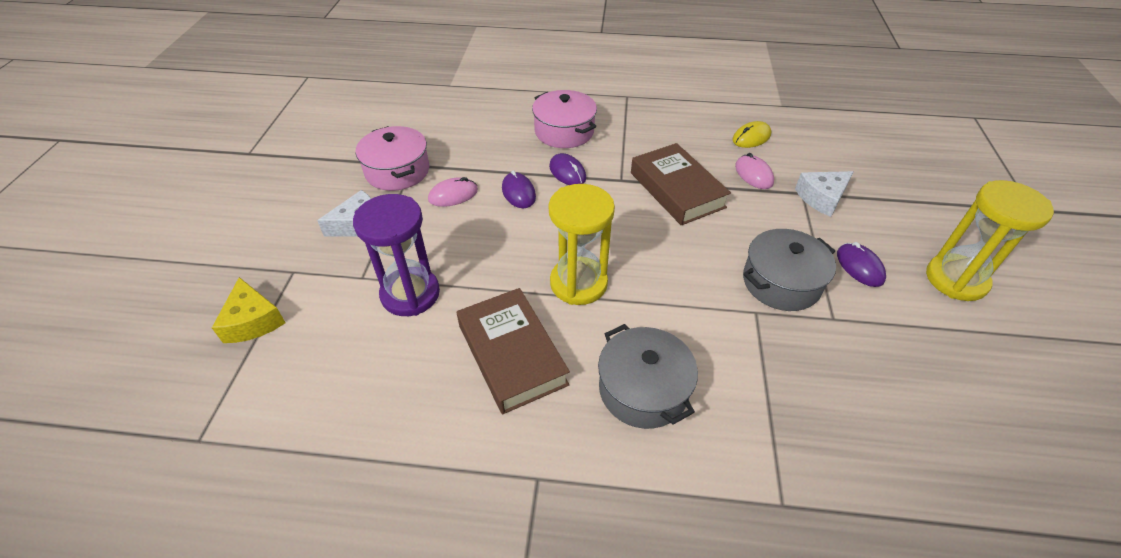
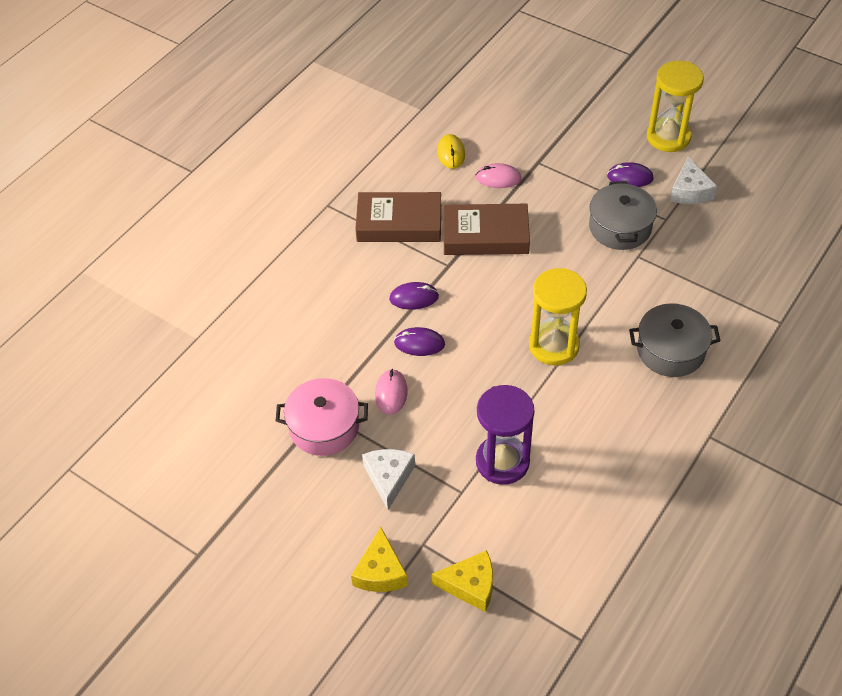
camera: 60 degrees left, 5 degrees up
brown book [457,288,570,414] -> brown book moved to [355,192,441,242]
pink pot [532,90,597,148] -> none
white cheese [795,171,854,217] -> white cheese moved to [670,157,717,204]
none -> yellow cheese [351,527,408,592]

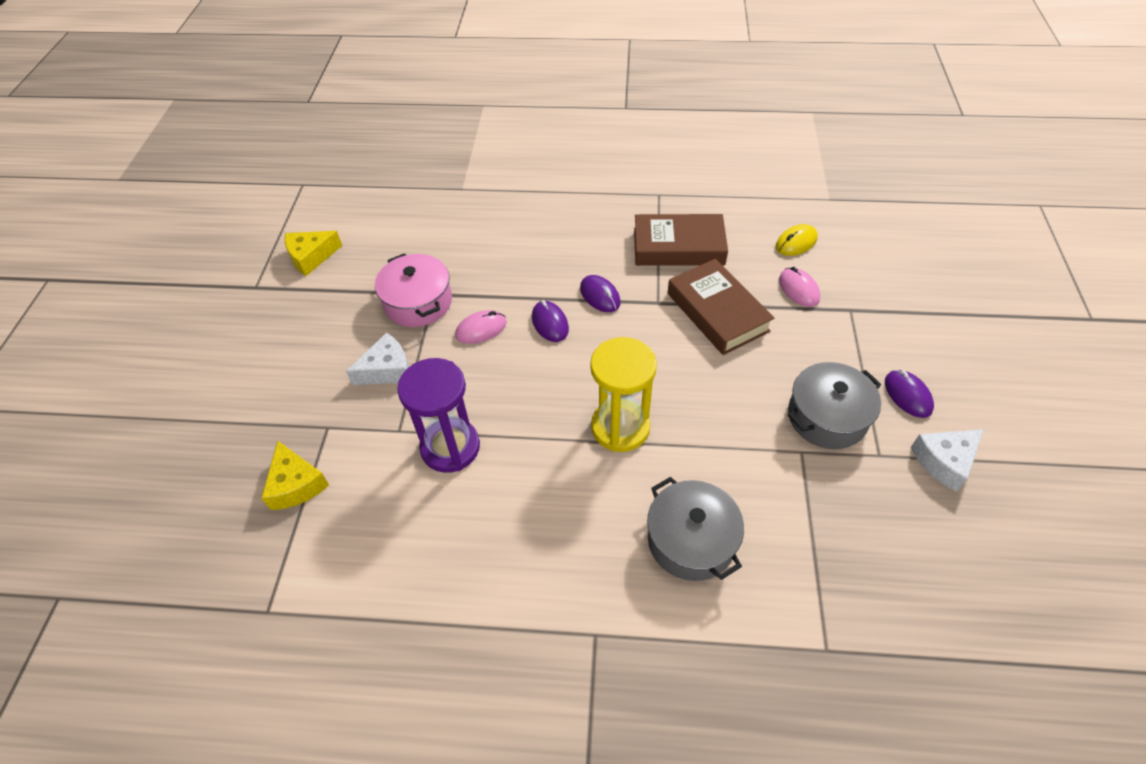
camera: 60 degrees right, 0 degrees up
yellow cheese [351,527,408,592] -> yellow cheese moved to [285,231,342,276]
brown book [355,192,441,242] -> brown book turned 60 degrees counterclockwise [634,214,728,266]
yellow hourglass [647,61,704,152] -> none

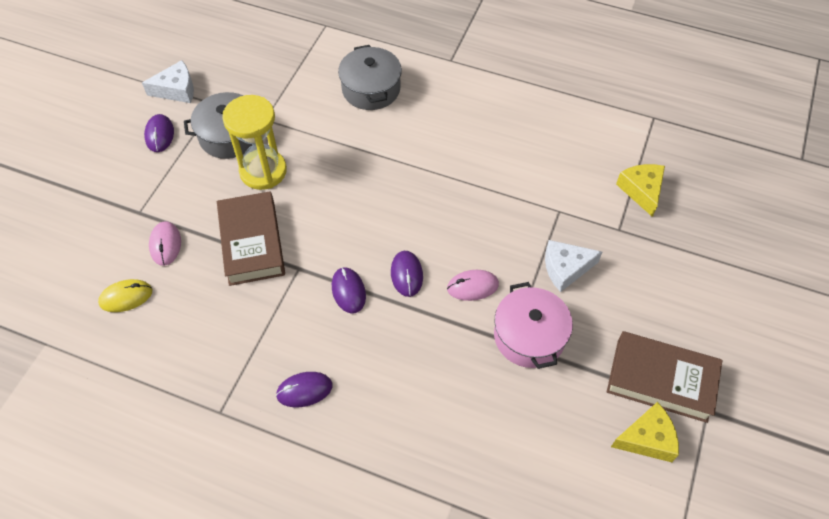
camera: 165 degrees left, 5 degrees up
purple hourglass [397,358,480,473] -> none
yellow hourglass [590,337,657,452] -> yellow hourglass moved to [222,95,287,190]
brown book [634,214,728,266] -> brown book moved to [607,331,723,423]
none -> purple mouse [276,372,332,407]

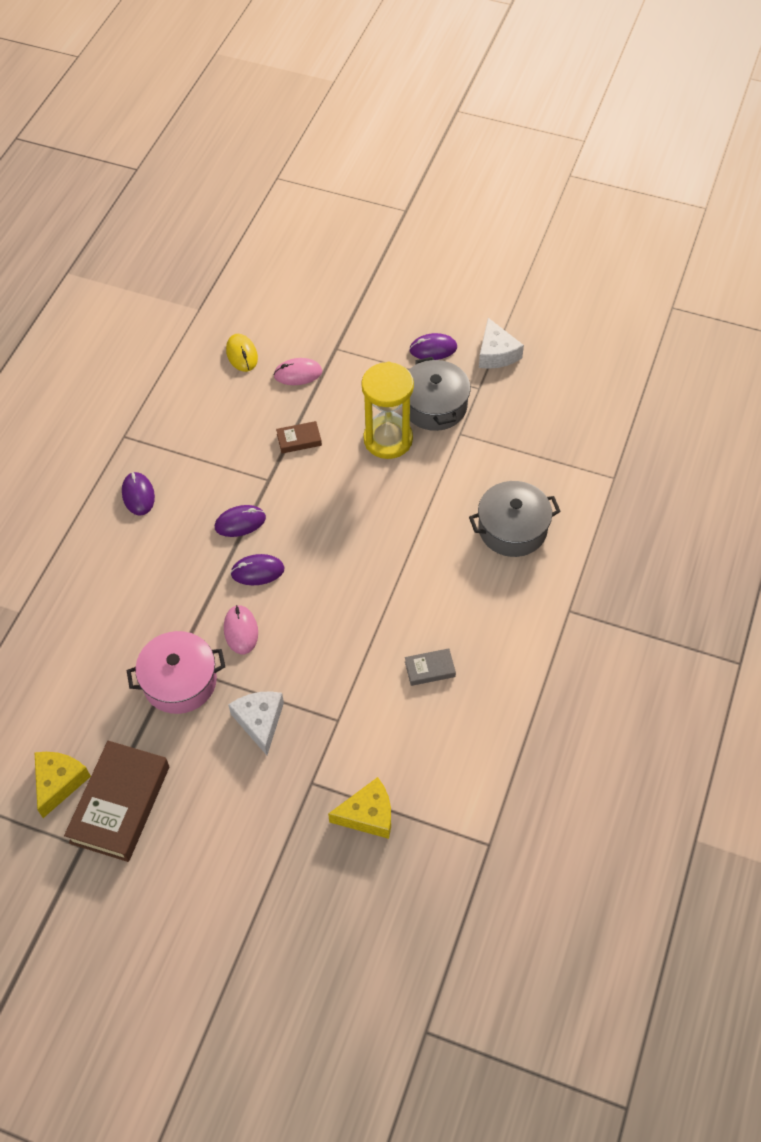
camera: 90 degrees right, 0 degrees up
brown book [217,191,285,286] -> brown book [276,421,322,454], size x0.46
yellow cheese [611,402,679,462] -> yellow cheese turned 150 degrees counterclockwise [35,752,91,818]
none -> grey book [405,648,456,686]

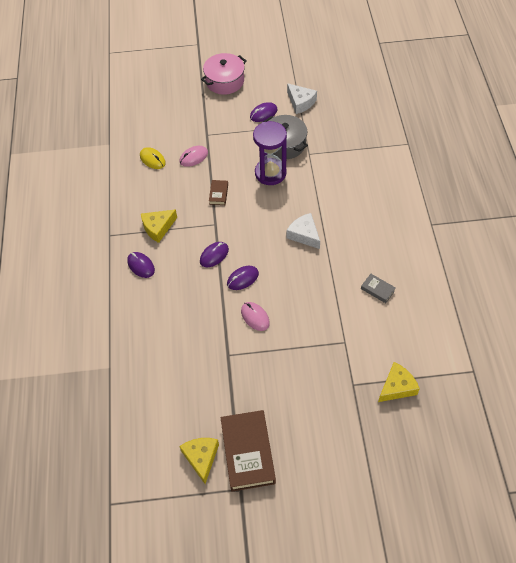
camera: 25 degrees left, 0 degrees up
pink pot [126,631,225,714] -> pink pot moved to [201,53,247,95]
white cheese [228,691,284,755] -> white cheese moved to [286,213,320,249]
brown book [276,421,322,454] -> brown book turned 45 degrees counterclockwise [209,180,228,205]
yellow hourglass [361,362,414,459] -> purple hourglass [253,121,287,185]
grey book [405,648,456,686] -> grey book turned 75 degrees clockwise [361,274,396,303]
grey pot [469,481,561,557] -> none
none -> yellow cheese [141,209,177,243]

